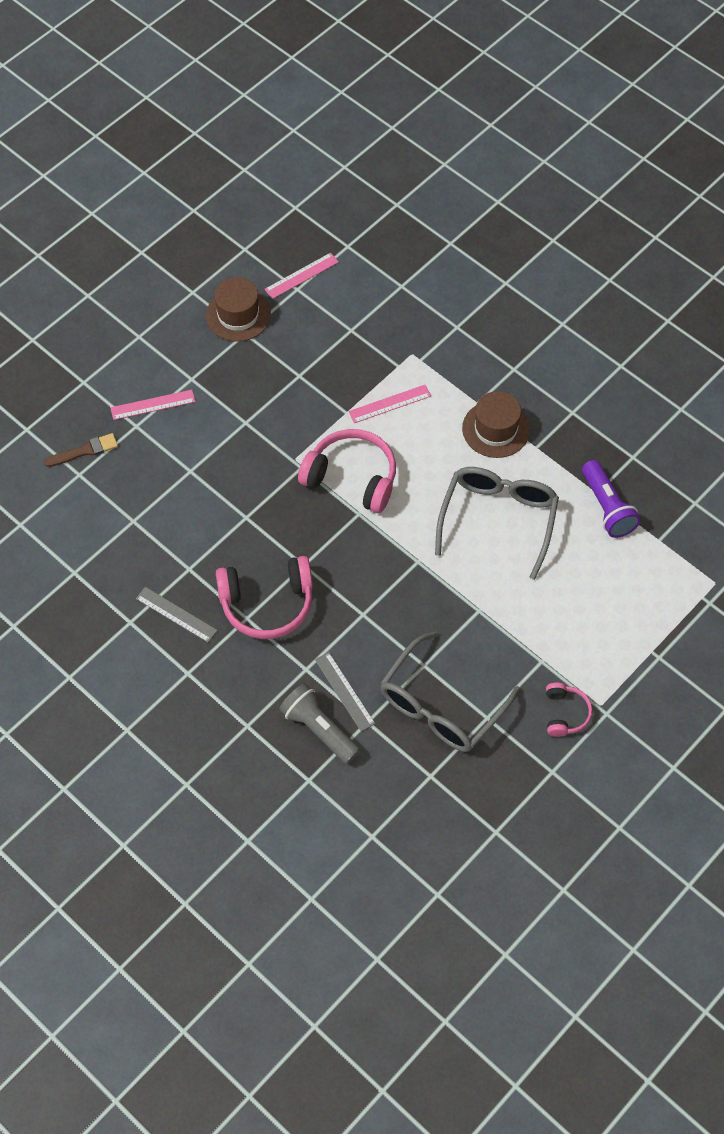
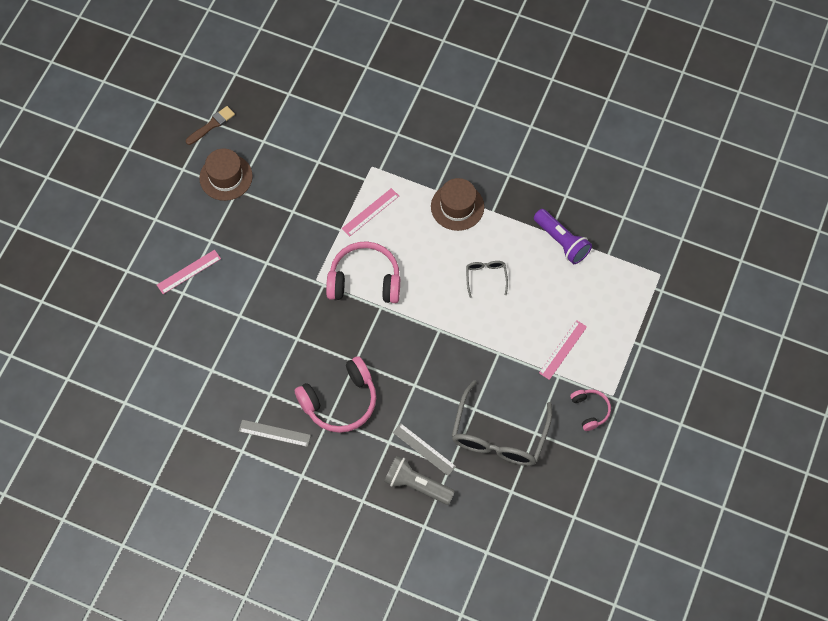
camera: 20 degrees left, 5 degrees up
brown brush [44,433,118,467] -> brown brush moved to [186,106,235,145]
pink ruler [264,253,339,299] -> pink ruler moved to [539,320,587,380]
grey glasses [435,467,559,580] -> grey glasses [466,261,508,298], size x0.47

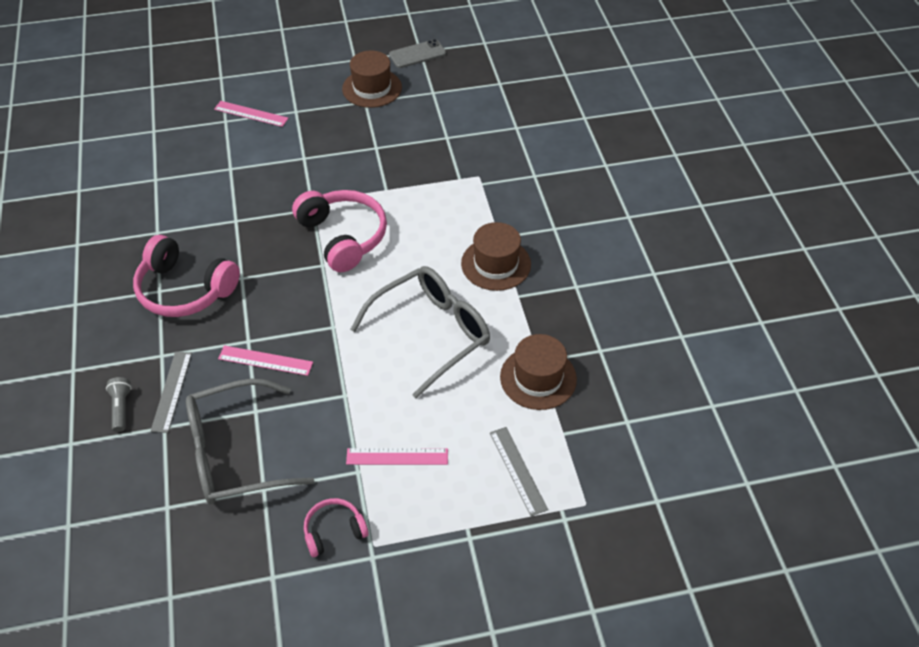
camera: 55 degrees right, 15 degrees down
brown brush [186,106,235,145] -> grey phone [389,39,446,68]
grey ruler [239,420,311,447] -> grey ruler moved to [490,427,548,516]
pink ruler [342,188,399,236] -> pink ruler moved to [218,345,313,376]
grey flashlight [384,455,455,505] -> grey flashlight [106,377,131,432], size x0.58
grey glasses [466,261,508,298] -> grey glasses [350,266,490,398], size x2.14
purple flashlight [534,209,592,264] -> brown hat [500,334,577,410]
pink headphones [570,389,611,431] -> pink headphones turned 150 degrees counterclockwise [304,498,369,557]

